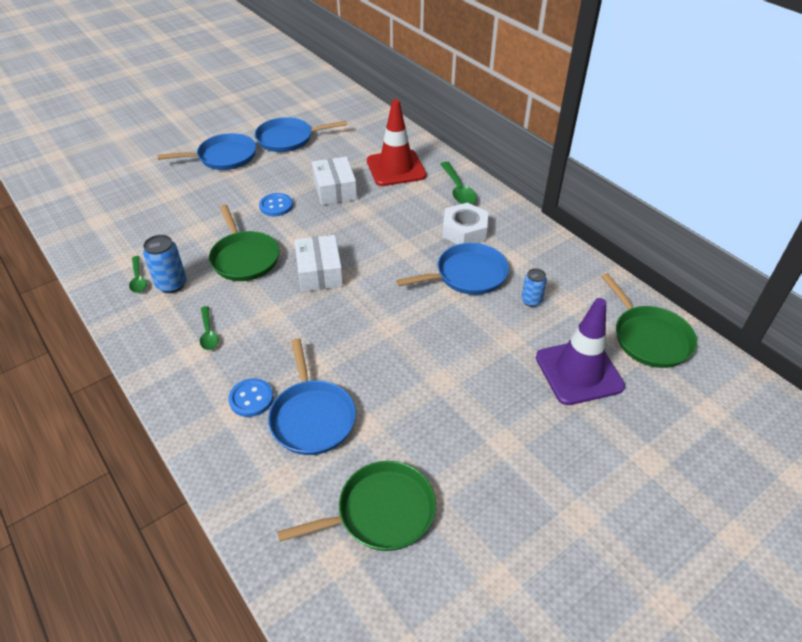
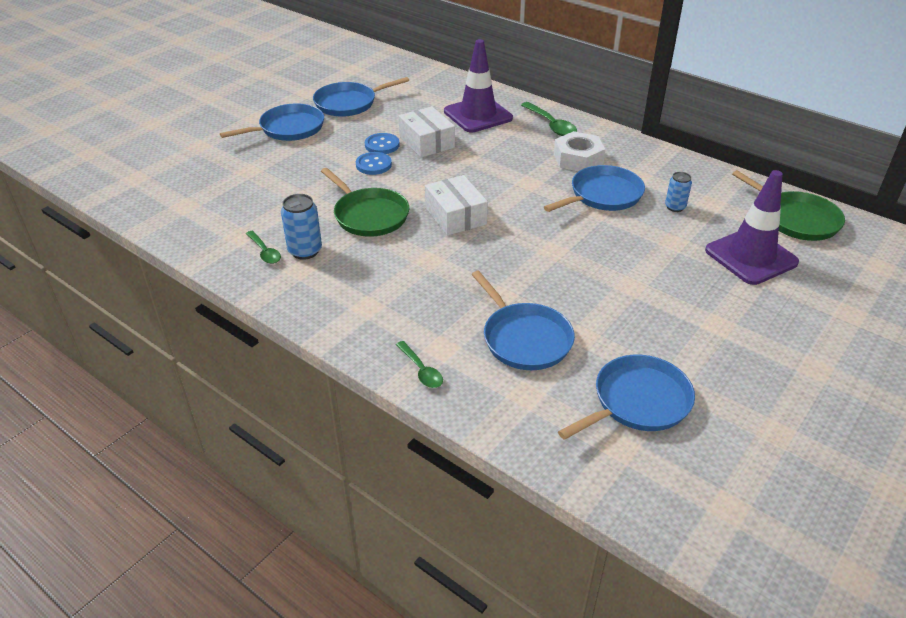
camera: 15 degrees left, 5 degrees down
green spoon [200,306,219,350] -> green spoon moved to [396,341,443,388]
blue button [228,378,274,417] -> blue button moved to [365,133,400,154]
green pan [277,461,436,551] -> blue pan [558,355,695,440]
red traffic cone [367,99,426,186] -> purple traffic cone [444,39,513,133]

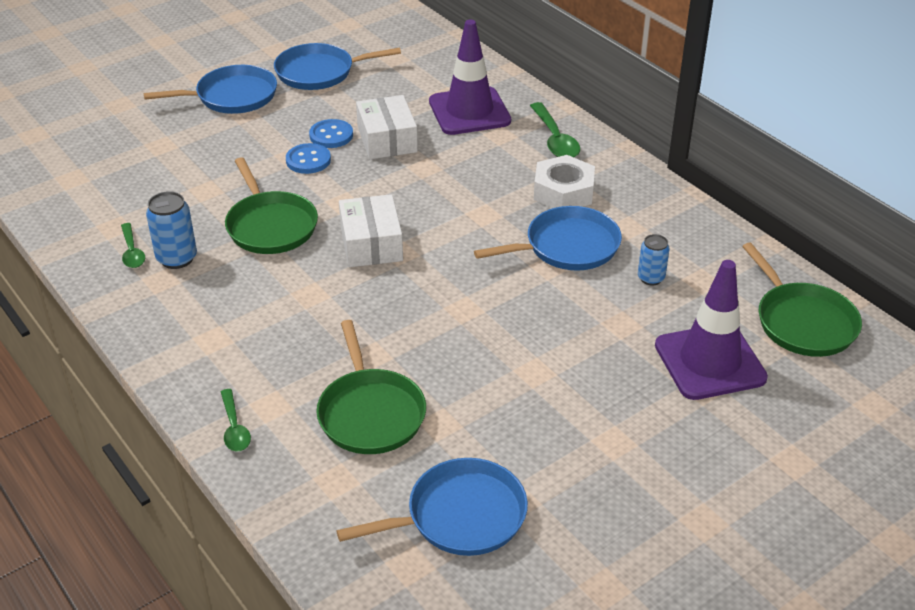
camera: 15 degrees right, 0 degrees up
blue pan [471,271,575,370] -> green pan [316,320,426,454]

